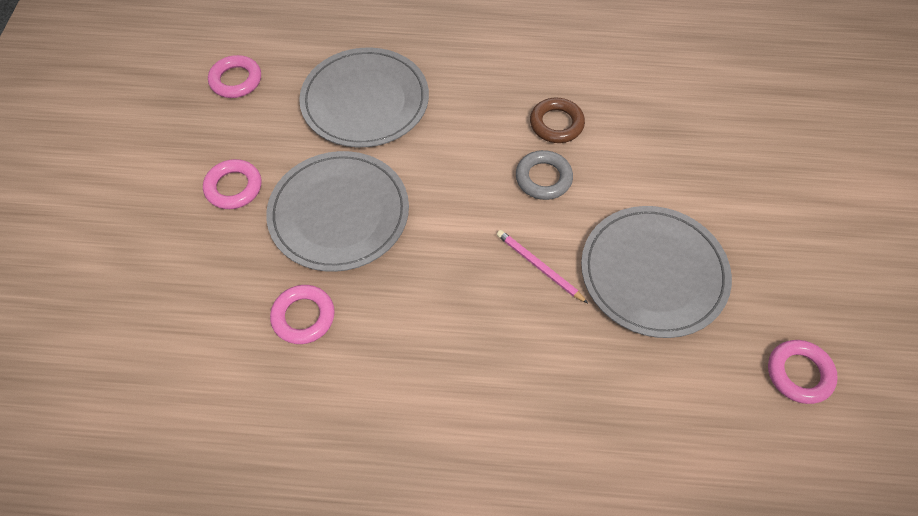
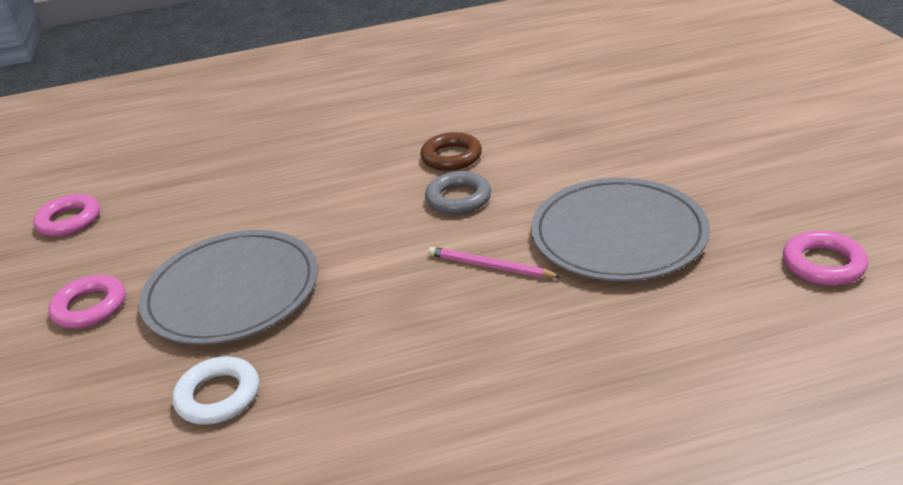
camera: 15 degrees left, 25 degrees down
pink ring [270,285,335,344] -> white ring [172,357,259,425]
grey plate [299,47,429,147] -> none

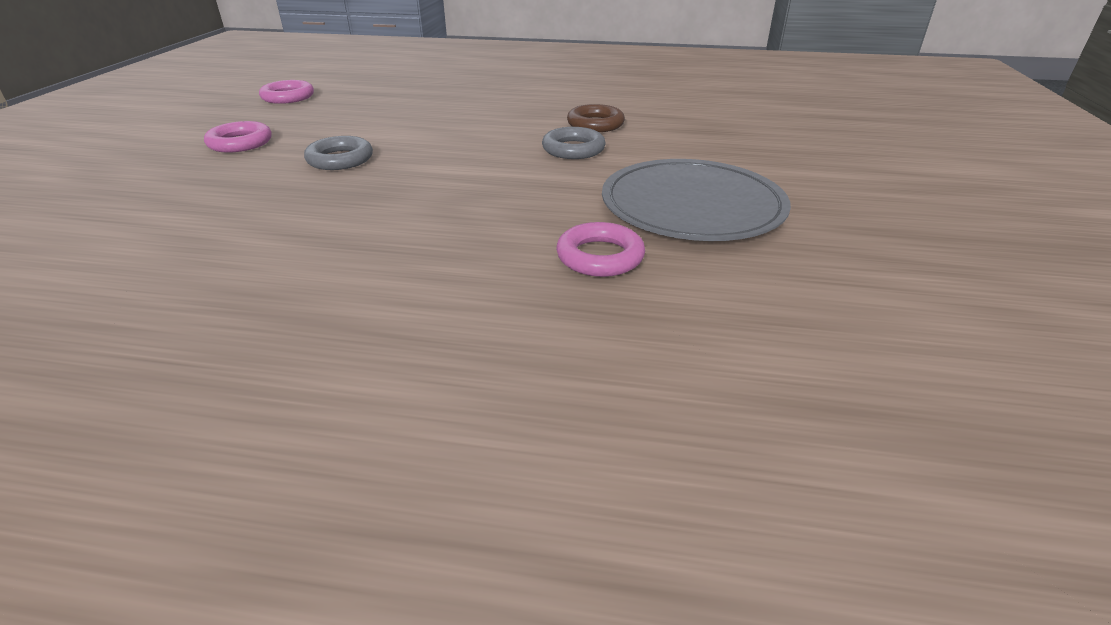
camera: 20 degrees right, 0 degrees up
grey plate [139,230,318,345] -> grey ring [304,136,373,170]
white ring [172,357,259,425] -> none
pink pencil [428,247,561,278] -> none
pink ring [783,230,868,286] -> pink ring moved to [556,222,645,277]

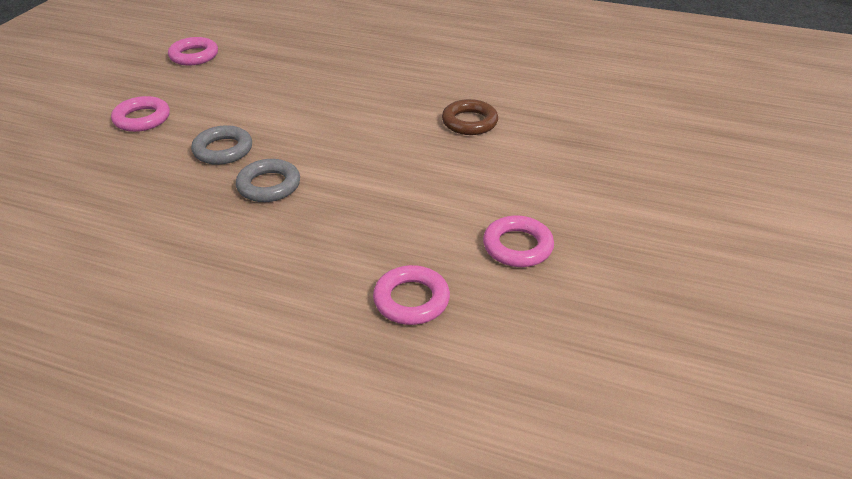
camera: 10 degrees right, 5 degrees up
grey ring [542,127,606,159] -> grey ring moved to [236,159,300,202]
grey plate [602,159,791,241] -> pink ring [483,216,554,267]

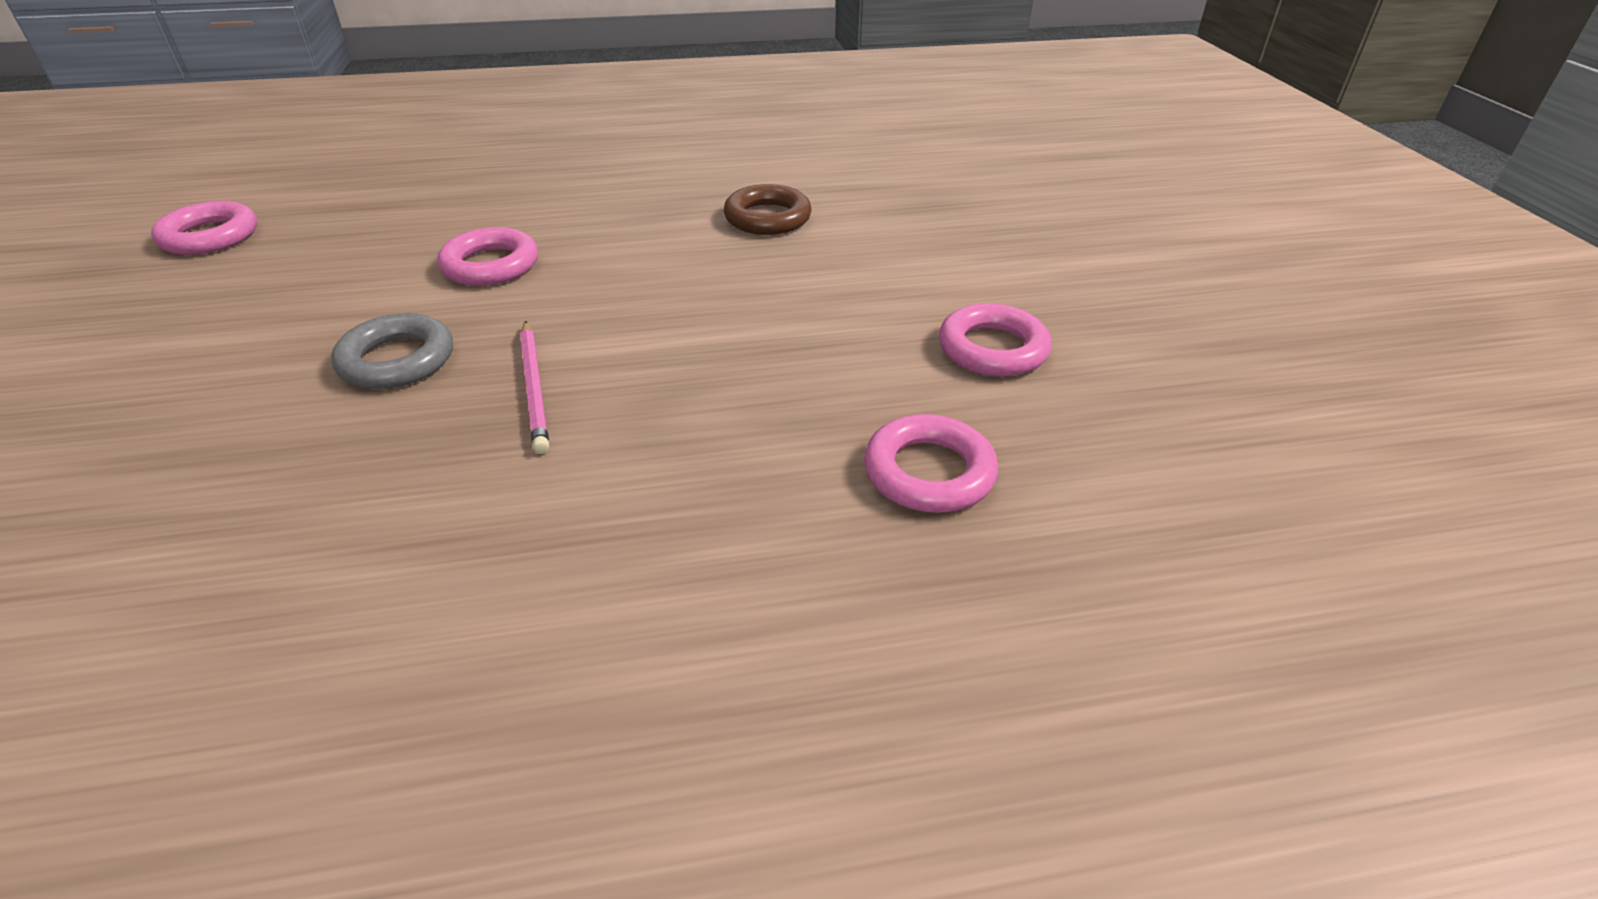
camera: 30 degrees left, 0 degrees up
pink ring [111,96,170,132] -> pink ring moved to [437,227,538,286]
grey ring [236,159,300,202] -> pink pencil [520,321,549,454]

